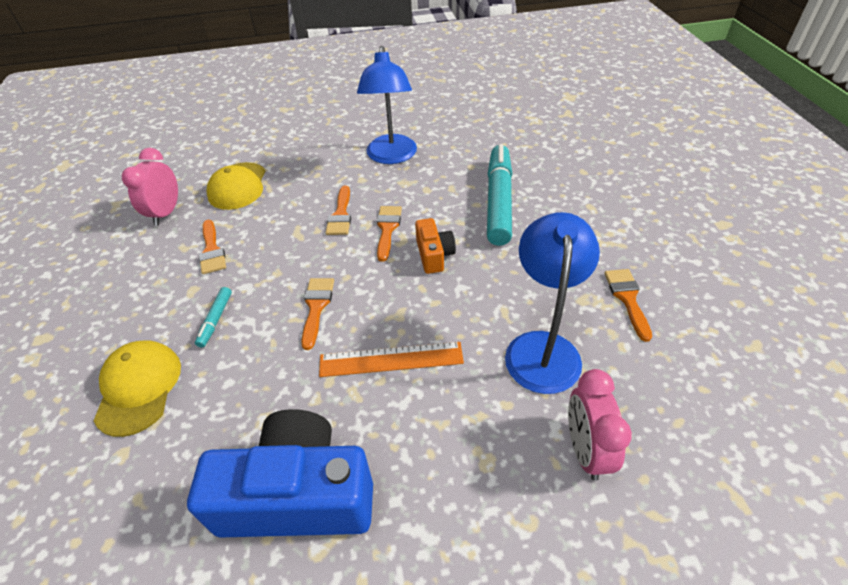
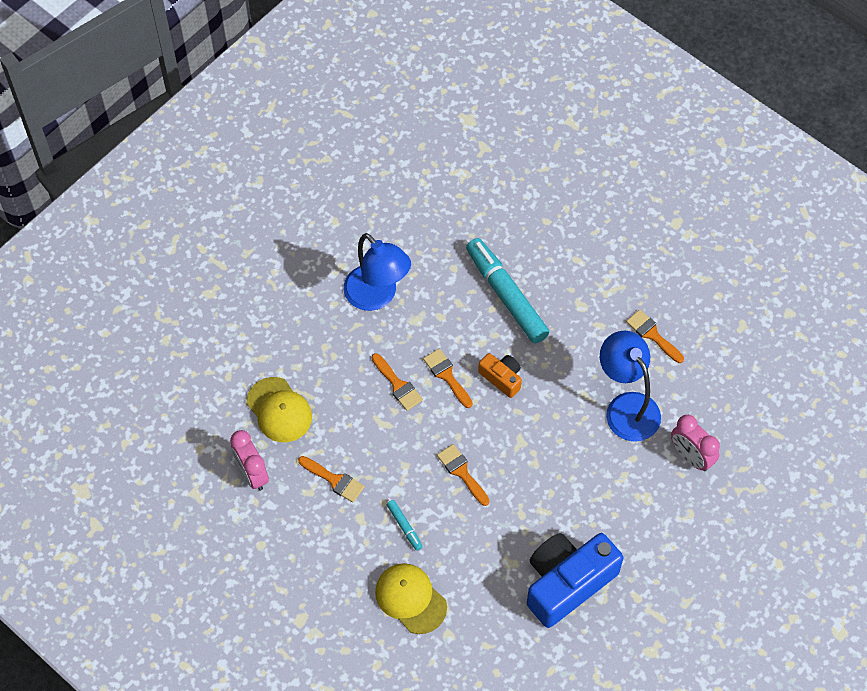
camera: 40 degrees left, 15 degrees up
orange ruler [319,342,464,377] -> none

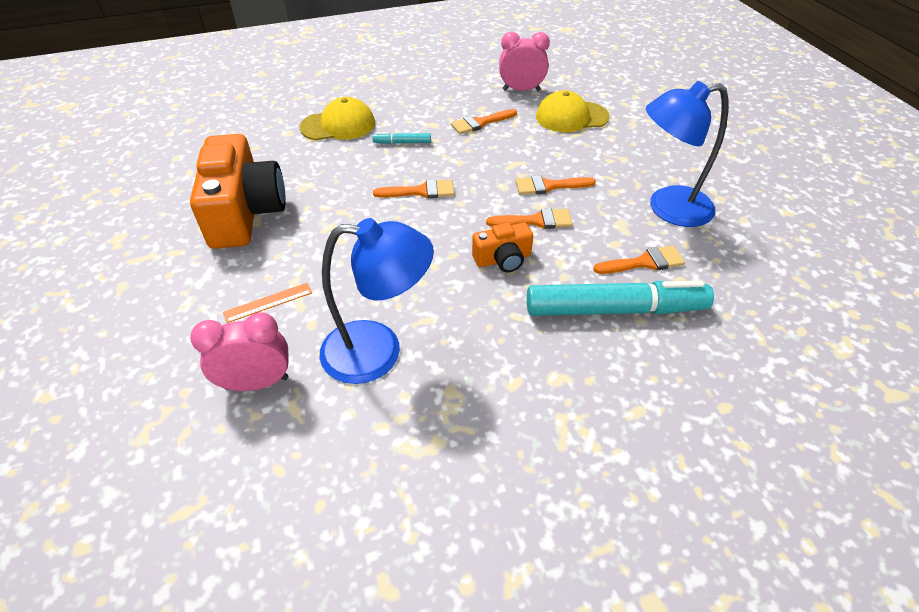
camera: 120 degrees right, 15 degrees down
blue camera [527,533,623,628] -> orange camera [190,134,286,249]
orange brush [626,310,684,363] -> orange brush moved to [593,246,685,274]
none -> orange ruler [223,283,312,323]

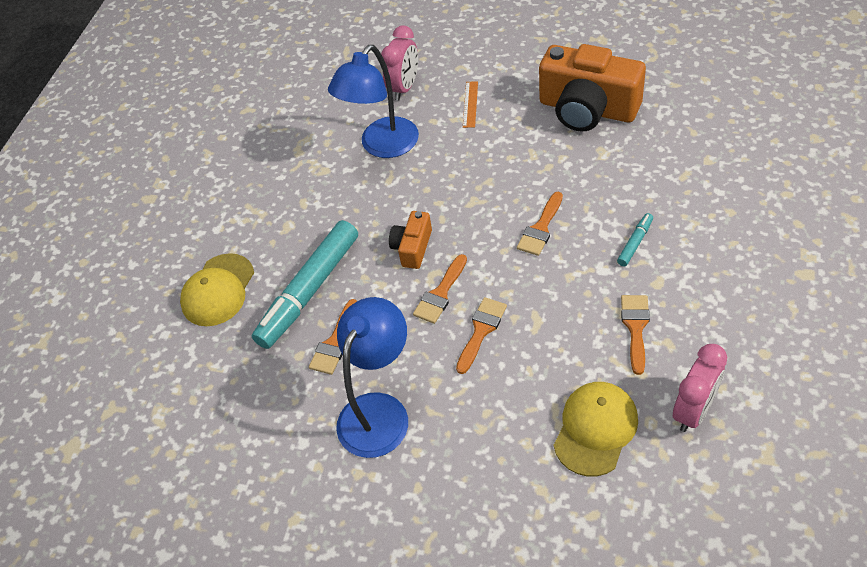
camera: 130 degrees right, 5 degrees up
yellow cap [300,97,375,140] -> yellow cap moved to [180,253,254,326]

